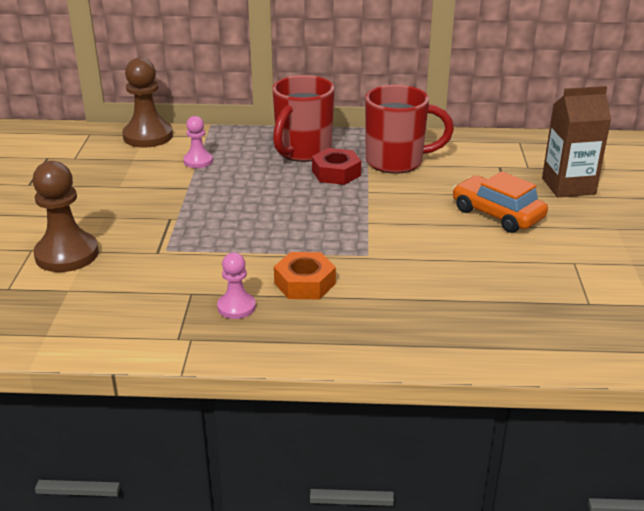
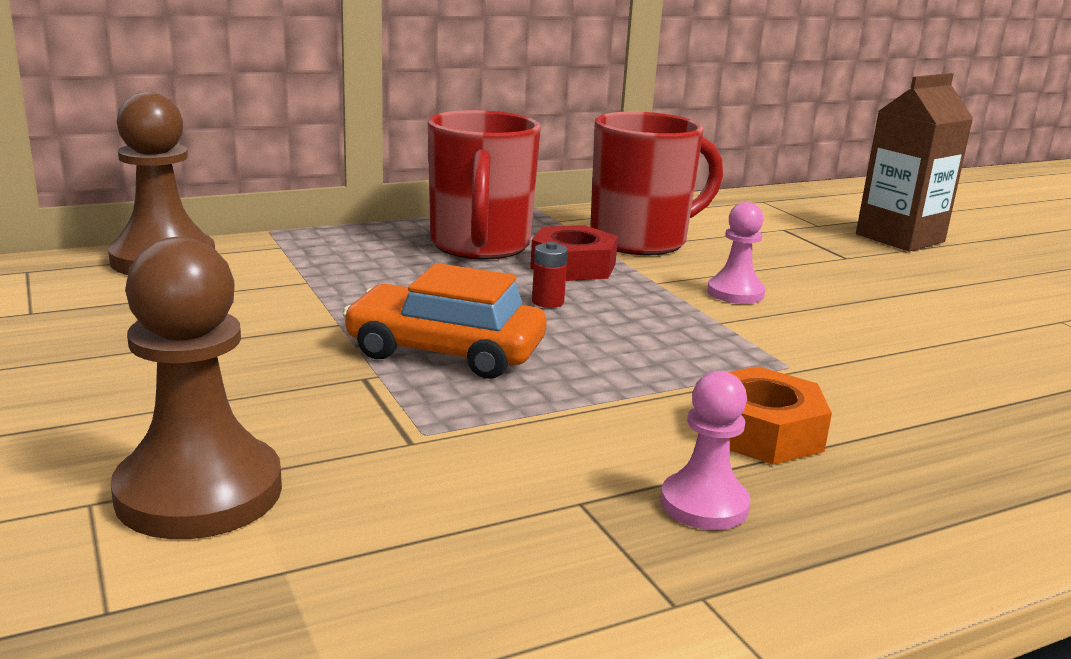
camera: 30 degrees left, 10 degrees down
pink pawn [183,116,213,168] -> pink pawn moved to [707,202,765,304]
orange car [453,171,548,233] -> orange car moved to [343,263,547,378]
none -> red battery [532,242,568,308]

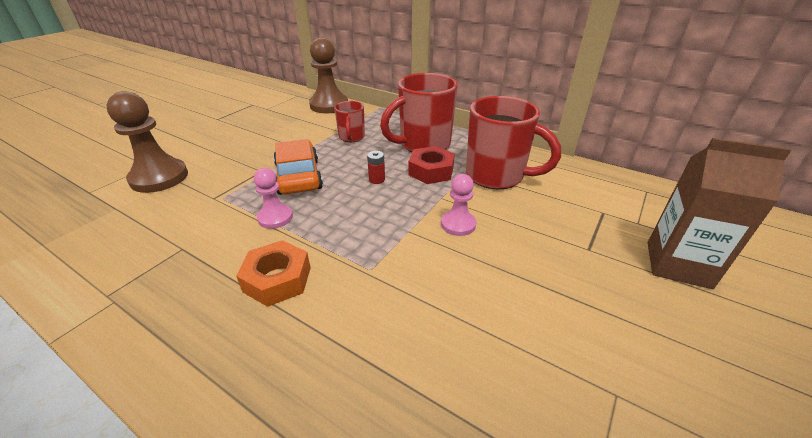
camera: 60 degrees right, 15 degrees up
pink pawn [661,371,751,530] -> pink pawn moved to [254,168,293,229]
none -> red mug [334,101,365,142]

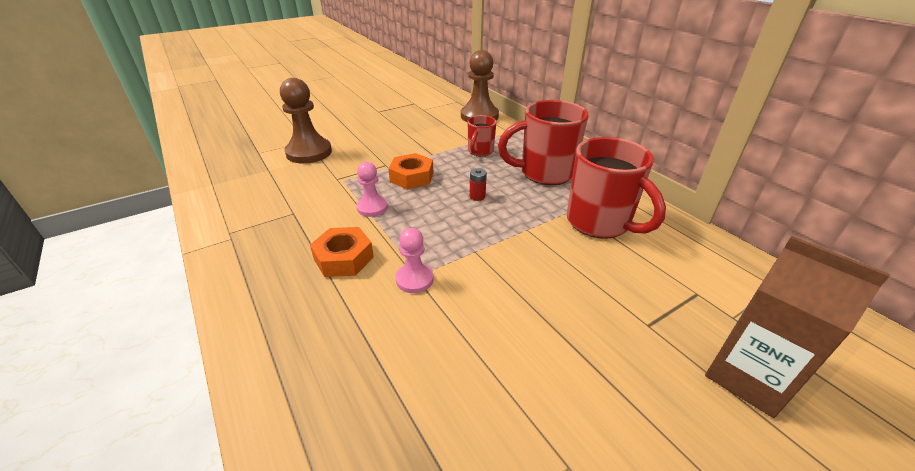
camera: 25 degrees right, 0 degrees up
orange car [273,139,323,195] -> orange nut [388,153,433,189]
red nut [409,146,455,184] -> none
pink pawn [441,174,476,236] -> pink pawn moved to [395,228,434,293]

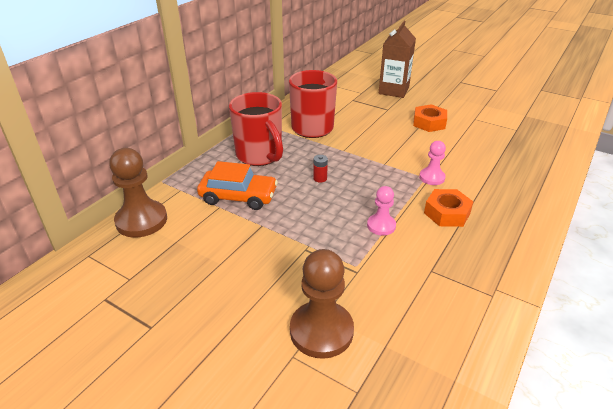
camera: 115 degrees left, 0 degrees up
orange nut [388,153,433,189] -> orange nut moved to [413,104,447,132]
red mug [468,115,496,156] -> orange car [197,161,278,210]

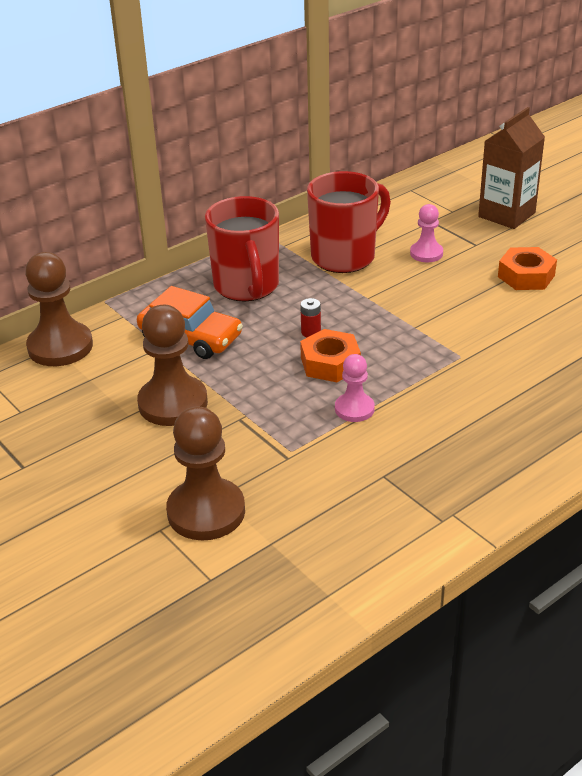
camera: 20 degrees right, 0 degrees up
pink pawn [419,141,446,185] -> pink pawn moved to [410,204,443,262]
orange nut [424,189,473,227] -> orange nut moved to [300,329,361,382]
none -> brown pawn [137,305,208,426]

